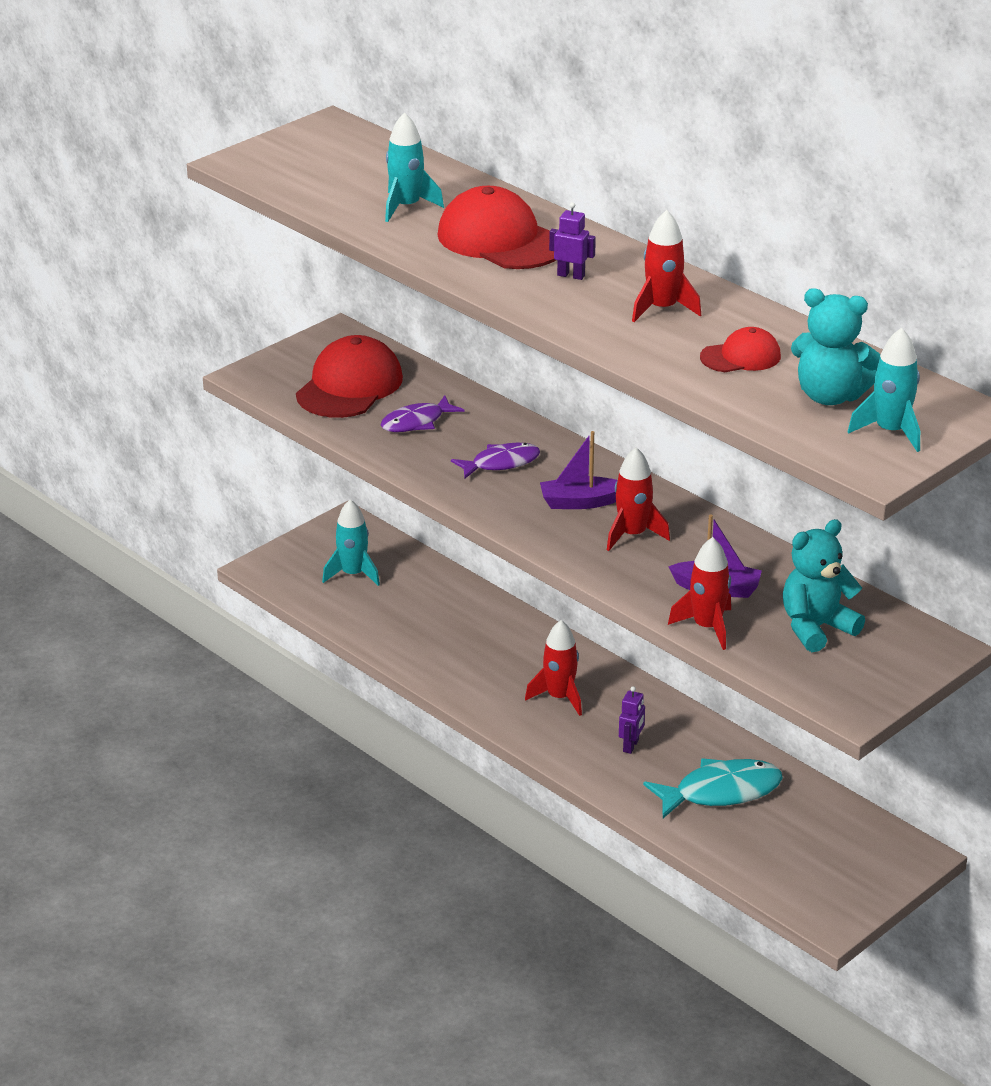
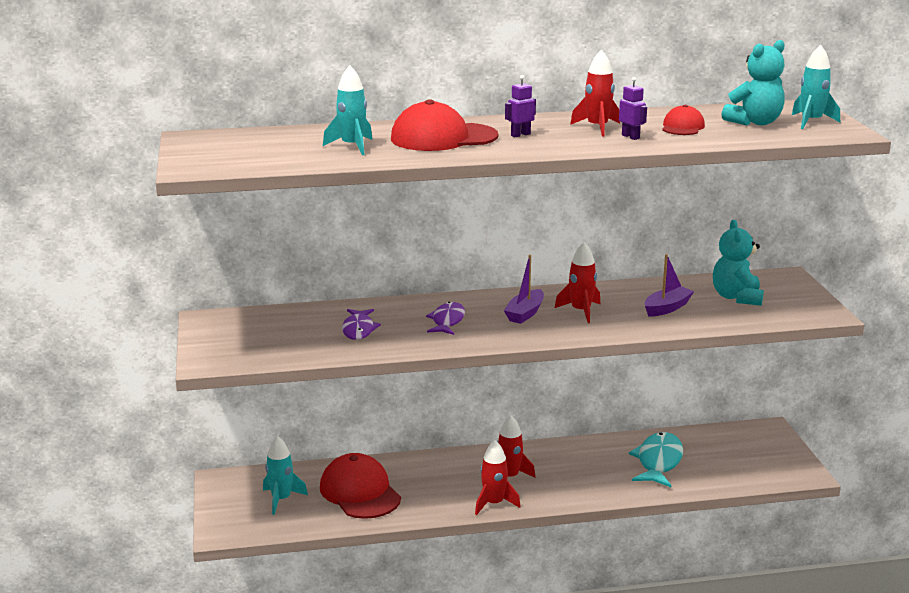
camera: 55 degrees left, 10 degrees down
red cap [296,335,403,418] -> red cap moved to [320,453,401,519]
purple robot [619,686,645,754] -> purple robot moved to [619,77,647,140]
red rocket [668,537,731,650] -> red rocket moved to [475,440,521,515]

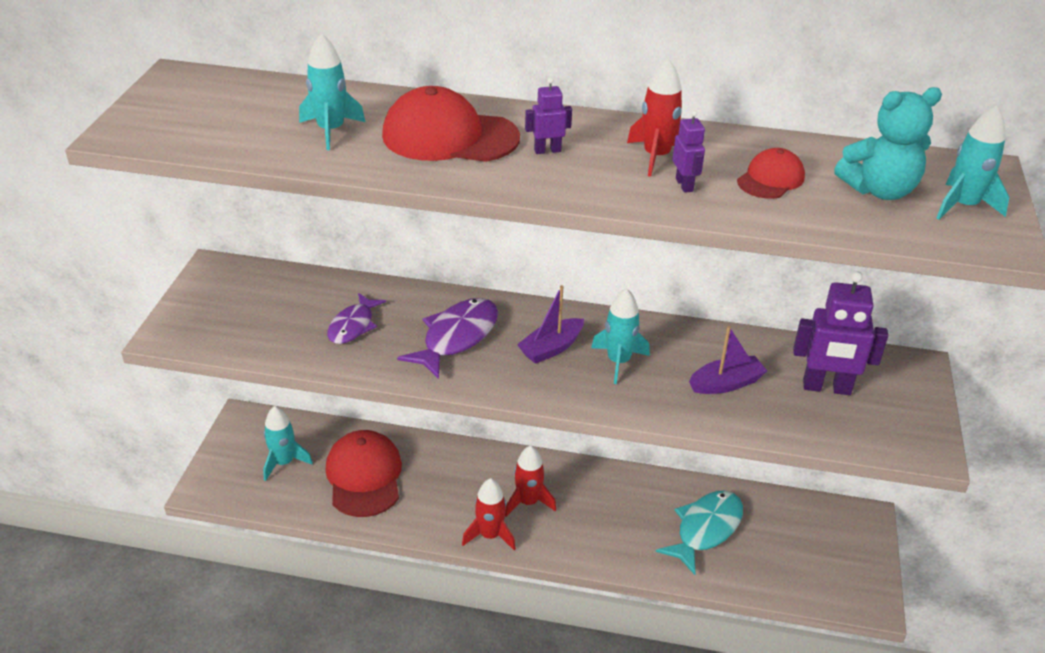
camera: 20 degrees right, 15 degrees up
purple fish [426,302,465,335] -> purple fish [397,298,498,379], size x1.52
red rocket [555,242,601,323] -> turquoise rocket [591,288,650,384]
turquoise teddy bear [713,220,764,306] -> purple robot [793,271,888,395]

